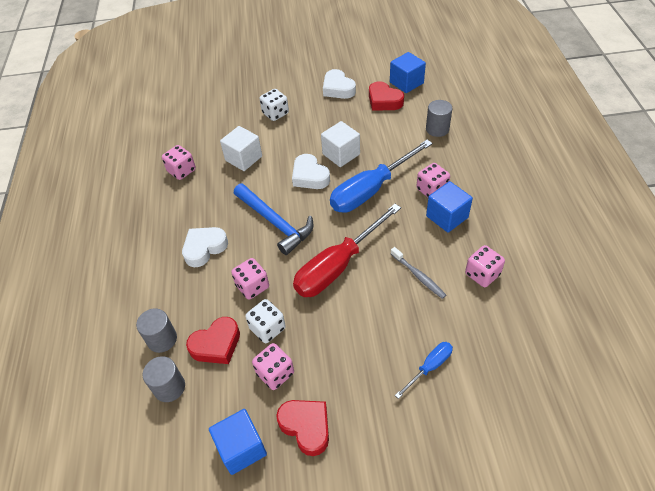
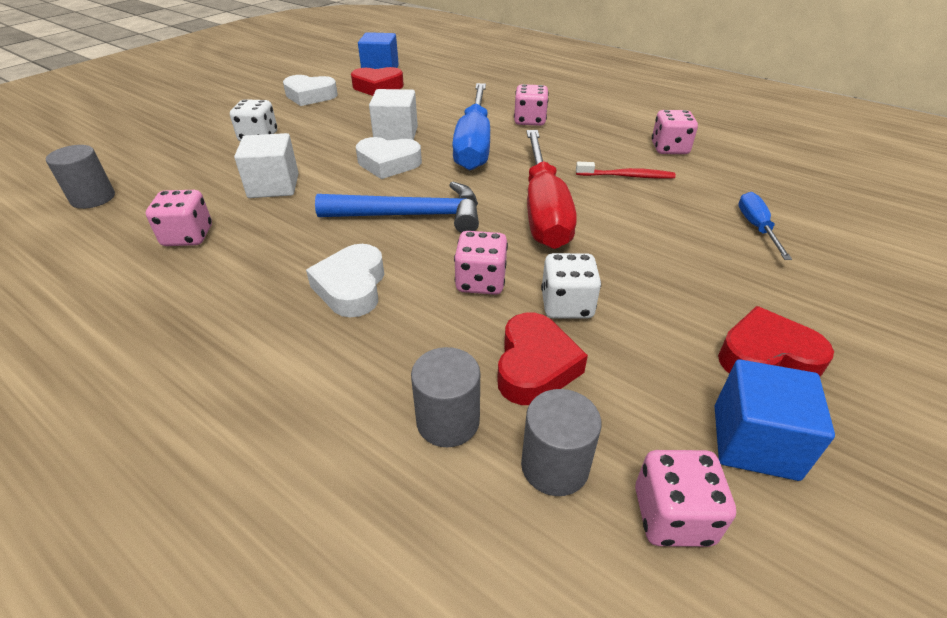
camera: 50 degrees left, 10 degrees down
pink dice [252,343,294,390] -> pink dice moved to [635,450,736,547]
grey toothbrush [391,247,446,299] -> red toothbrush [576,162,676,179]
grey cylinder [426,100,452,137] -> grey cylinder moved to [46,145,115,209]
blue cube [426,181,473,233] -> none

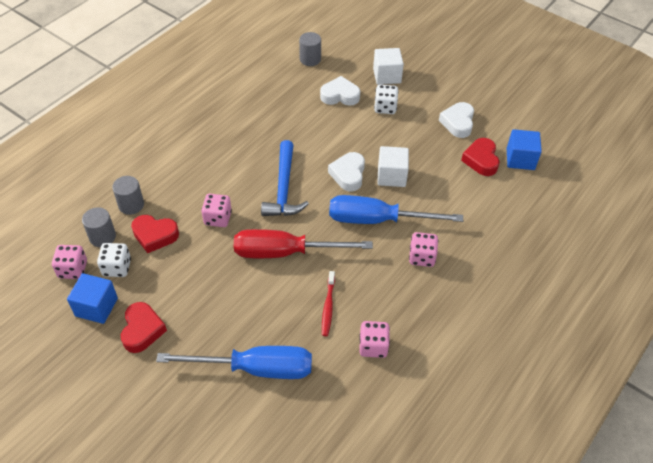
camera: 90 degrees right, 10 degrees up
pink dice [146,190,212,246] -> none
white cube [234,133,299,198] -> white cube moved to [373,48,404,85]
white heart [306,244,384,318] -> white heart moved to [320,76,360,106]
white dice [541,253,601,319] -> white dice moved to [97,243,131,277]
blue screwdriver [738,192,792,260] -> blue screwdriver [156,346,312,379], size x2.09

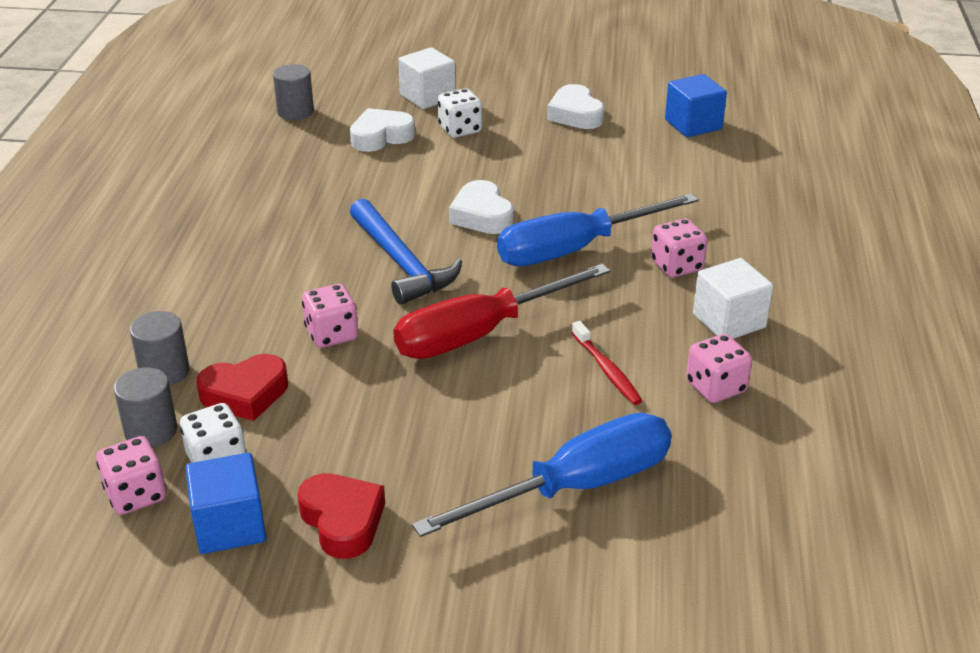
camera: 30 degrees left, 15 degrees down
white cube [377,146,409,187] -> white cube moved to [693,258,773,339]
red heart [461,138,499,176] -> none

